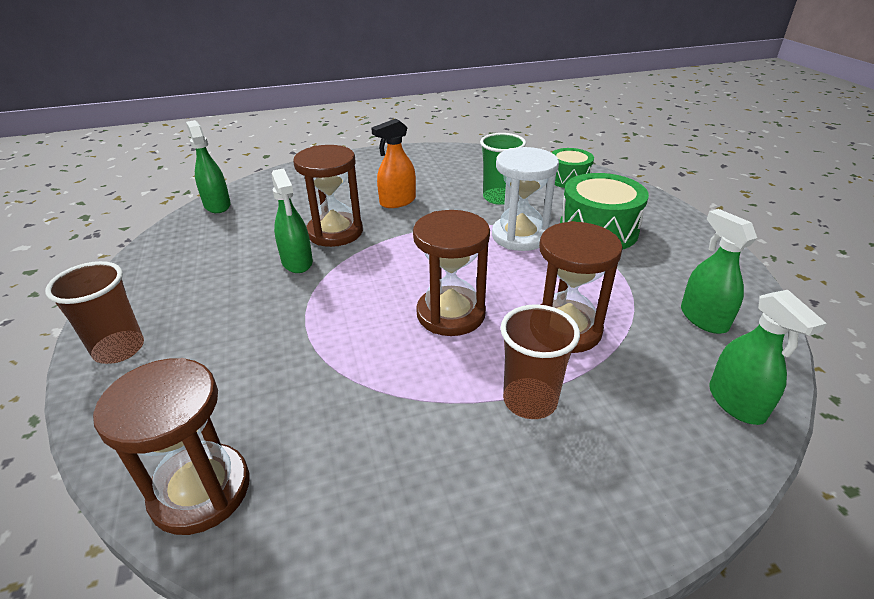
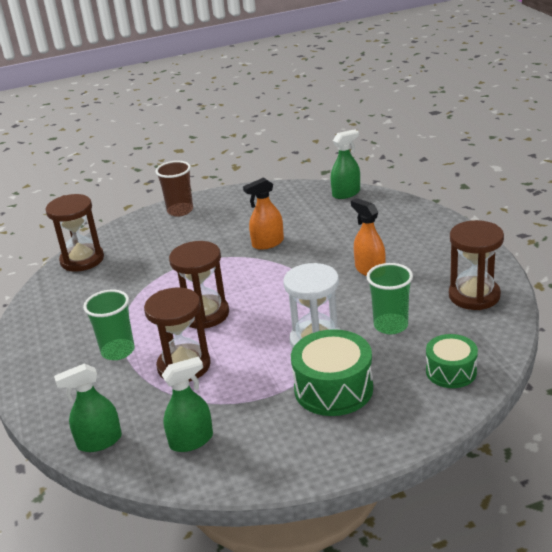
camera: 90 degrees right, 5 degrees down
green spray bottle [272,168,313,273] -> orange spray bottle [243,178,284,250]
brown hourglass [293,145,363,247] -> brown hourglass moved to [449,220,504,310]
brown cup [501,304,580,419] -> green cup [83,290,135,360]

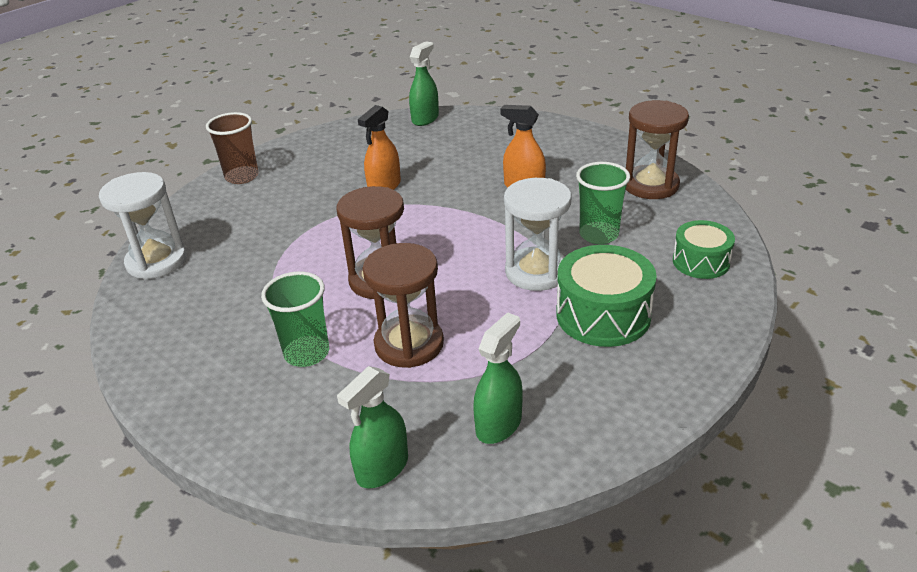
camera: 30 degrees left, 5 degrees up
brown hourglass [46,194,104,272] -> white hourglass [99,172,187,279]

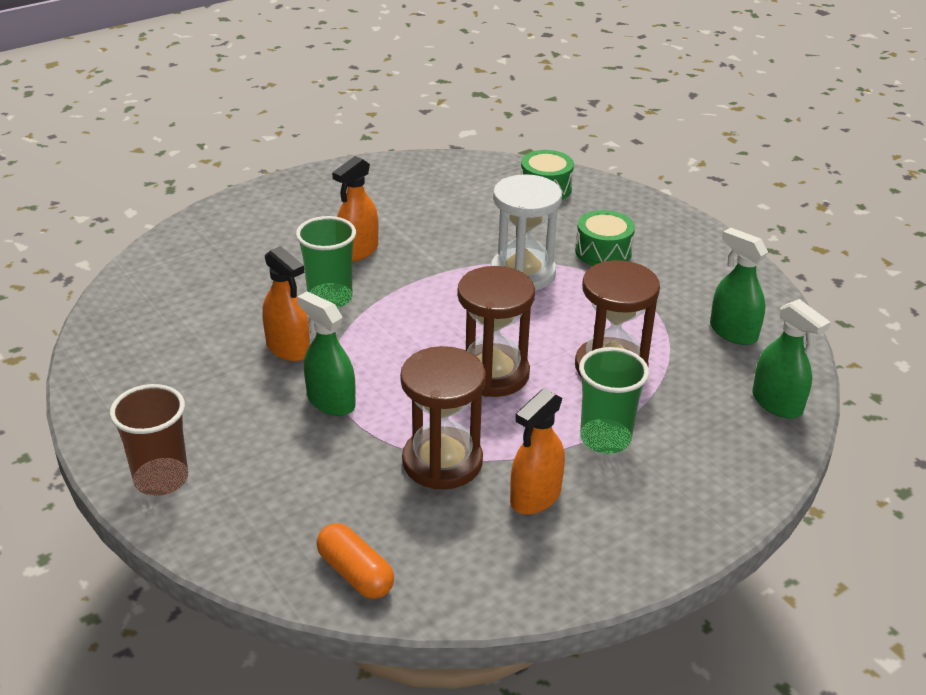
camera: 80 degrees left, 0 degrees up
white hourglass [99,172,187,279] -> orange capsule [316,523,394,599]
green spray bottle [409,41,439,126] -> green spray bottle moved to [297,291,355,416]
green drum [556,245,657,347] -> green drum [575,210,635,266], size x0.64
green cup [576,162,630,244] -> green cup moved to [296,216,356,308]
brown hourglass [626,100,689,199] -> brown hourglass moved to [400,346,486,489]
none -> orange spray bottle [510,388,565,514]

